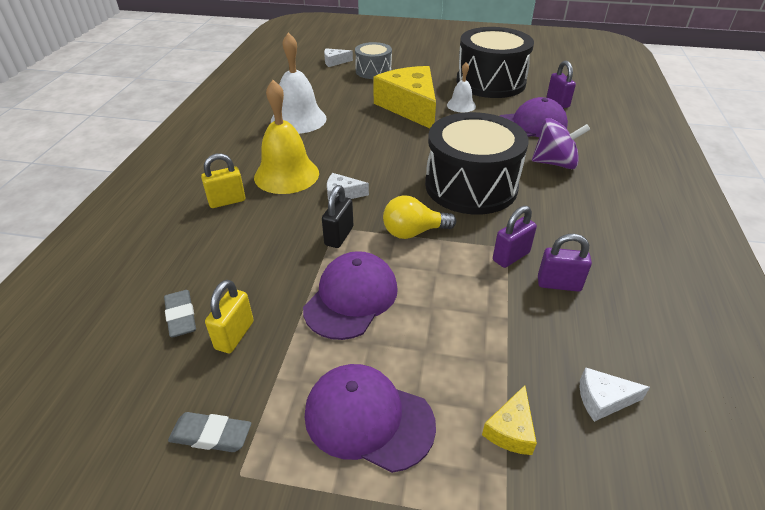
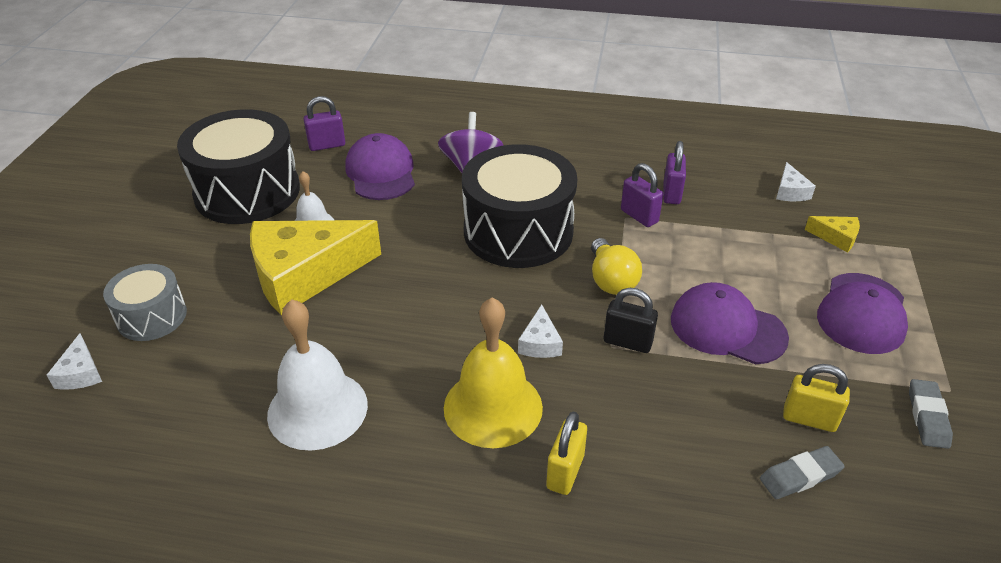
camera: 90 degrees left, 0 degrees up
yellow padlock [201,153,246,208] -> yellow padlock turned 45 degrees clockwise [546,411,587,495]

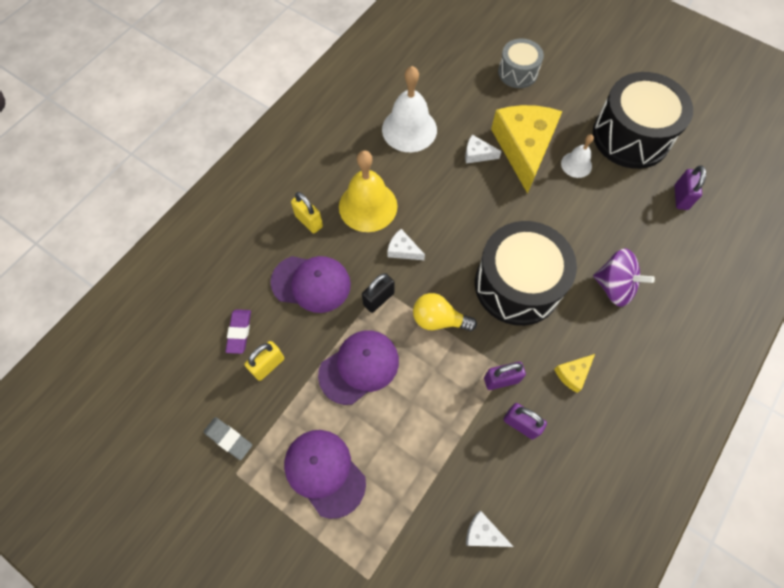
camera: 115 degrees right, 25 degrees up
white cheese [47,333,102,390] -> white cheese moved to [465,135,502,164]
purple cap [345,133,415,200] -> purple cap moved to [270,256,351,313]
grey eraser [760,446,845,499] -> purple eraser [225,309,251,354]
yellow cheese [805,216,860,253] -> yellow cheese moved to [554,354,595,393]

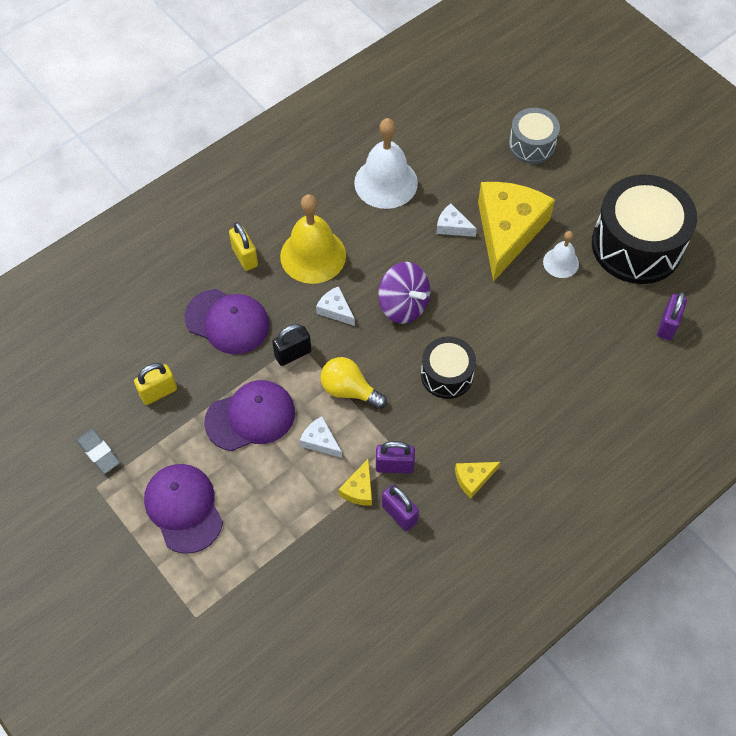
camera: 15 degrees right, 5 degrees down
purple eraser [225,309,251,354] -> none
white cheese [466,511,514,547] -> white cheese moved to [300,416,342,458]
black drum [475,221,577,326] -> black drum [421,336,476,399], size x0.55
purple spinning top [593,248,655,307] -> purple spinning top moved to [378,262,430,324]
none -> yellow cheese [338,459,372,506]

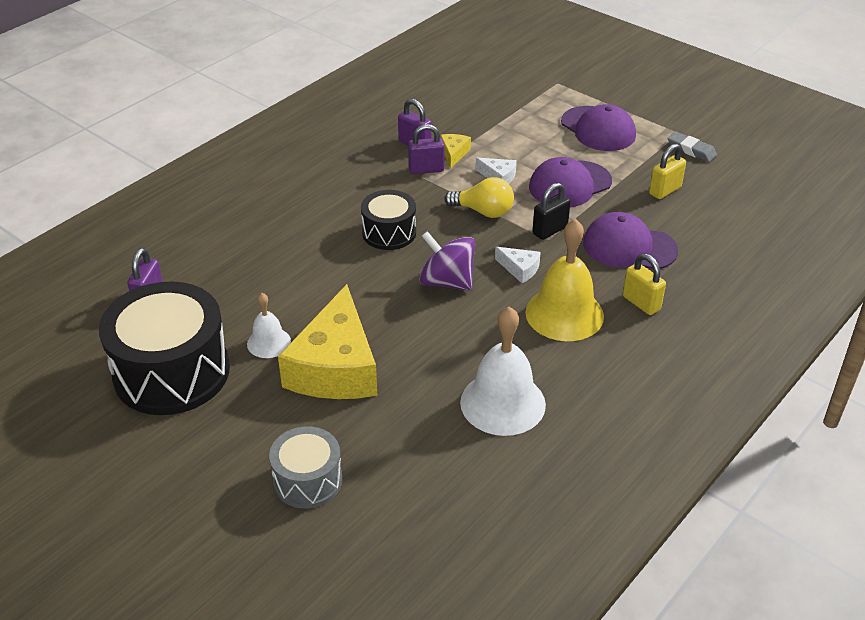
camera: 170 degrees right, 20 degrees down
white cheese [436,204,477,237] -> none
yellow cheese [455,462,500,498] -> none

